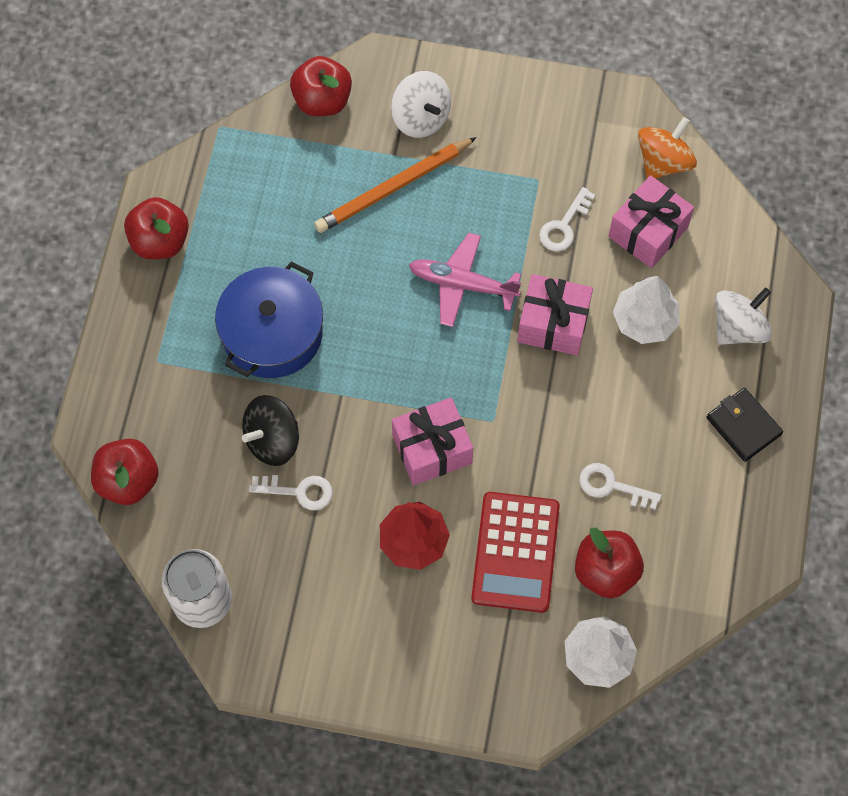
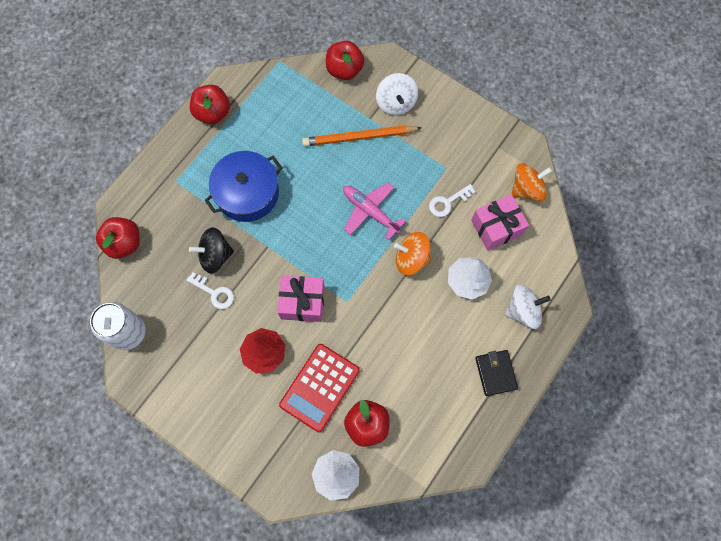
camera: 25 degrees right, 5 degrees up
pink gift [517,274,593,355] -> orange spinning top [394,232,431,275]
white key [579,463,662,510] -> none

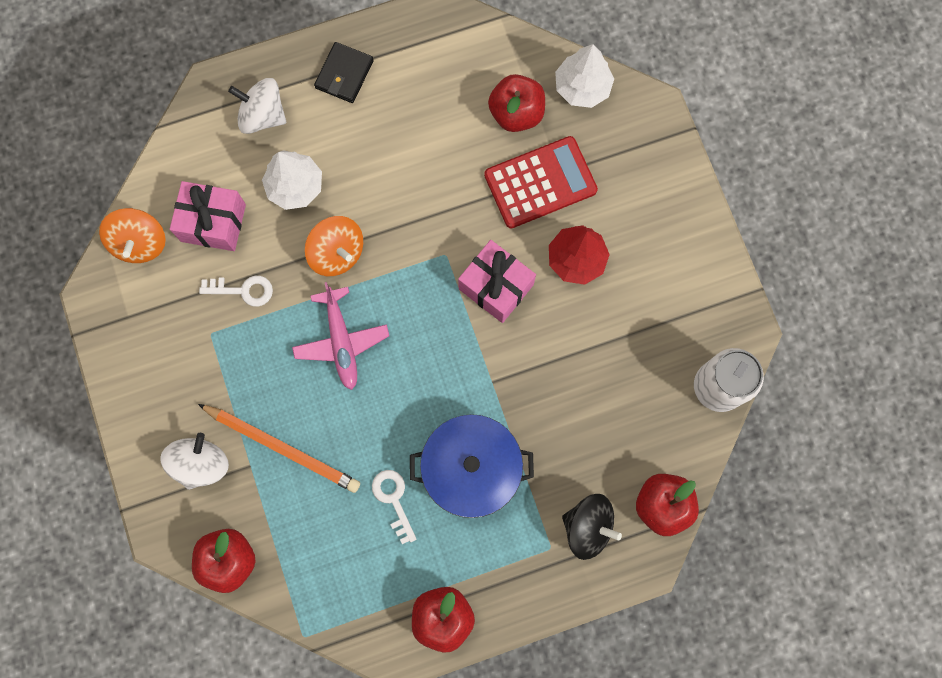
camera: 145 degrees left, 5 degrees up
white key [187,272,234,309] -> white key moved to [372,470,416,544]
black spinning top [189,227,234,273] -> black spinning top moved to [562,494,622,560]
orange spinning top [512,163,552,202] -> orange spinning top turned 105 degrees counterclockwise [99,208,166,263]

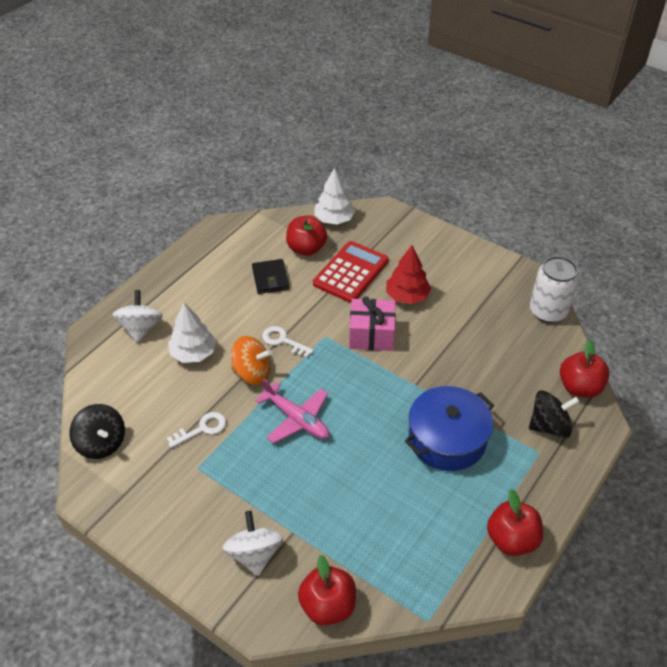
camera: 35 degrees left, 30 degrees down
orange spinning top [99,208,166,263] -> black spinning top [69,404,125,459]
pink gift [170,181,246,251] -> none
orange pencil [198,404,360,493] -> none
white spinning top [228,78,286,134] -> white spinning top turned 105 degrees clockwise [112,290,163,343]
black wallet [314,42,374,103] -> black wallet moved to [252,259,290,294]
white key [372,470,416,544] -> white key moved to [262,326,314,358]

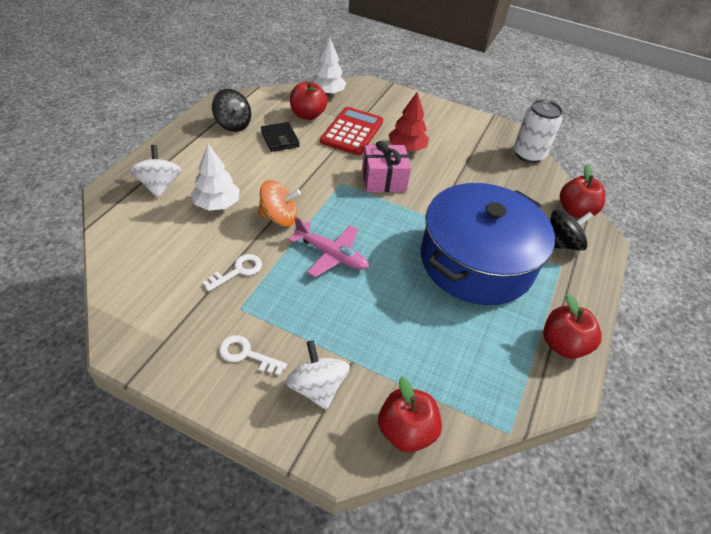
camera: 15 degrees left, 0 degrees up
black spinning top [69,404,125,459] -> black spinning top moved to [212,89,251,132]
white key [262,326,314,358] -> white key moved to [219,335,287,376]
blue pot [405,386,494,471] -> blue pot [421,183,555,305], size x1.56

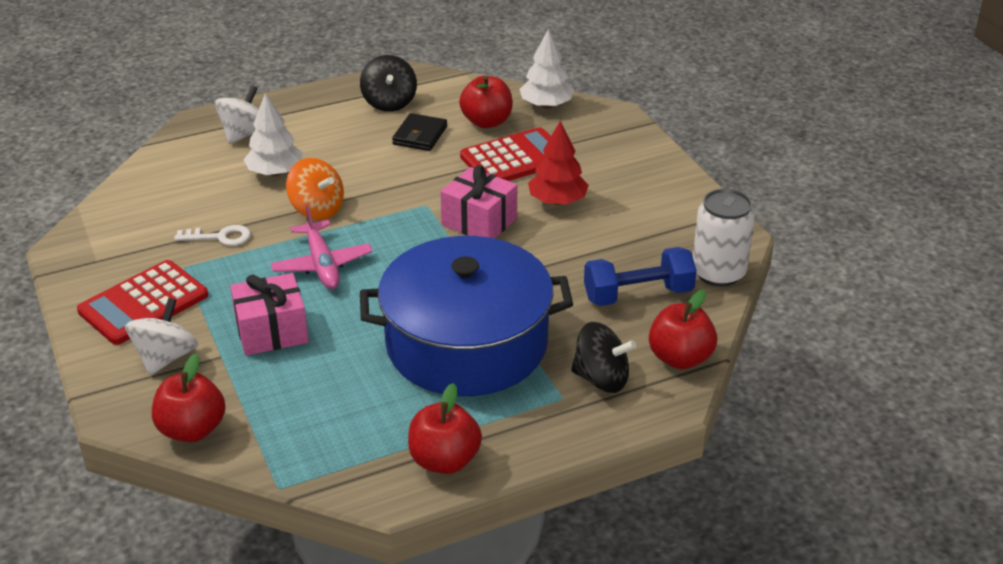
camera: 45 degrees right, 10 degrees down
white key [219,335,287,376] -> red calculator [77,260,208,345]
none -> pink gift [230,273,309,356]
none -> blue dumbbell [584,247,697,306]

